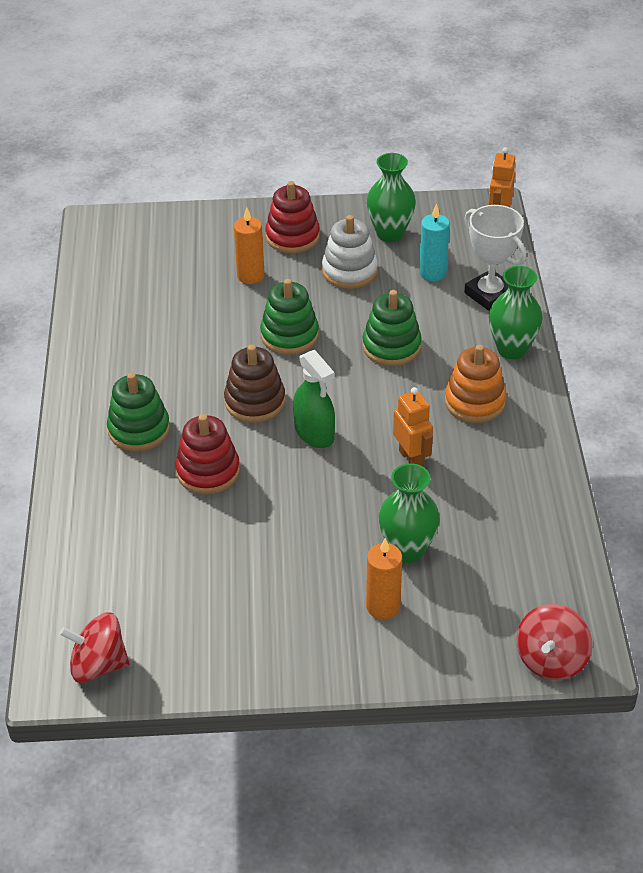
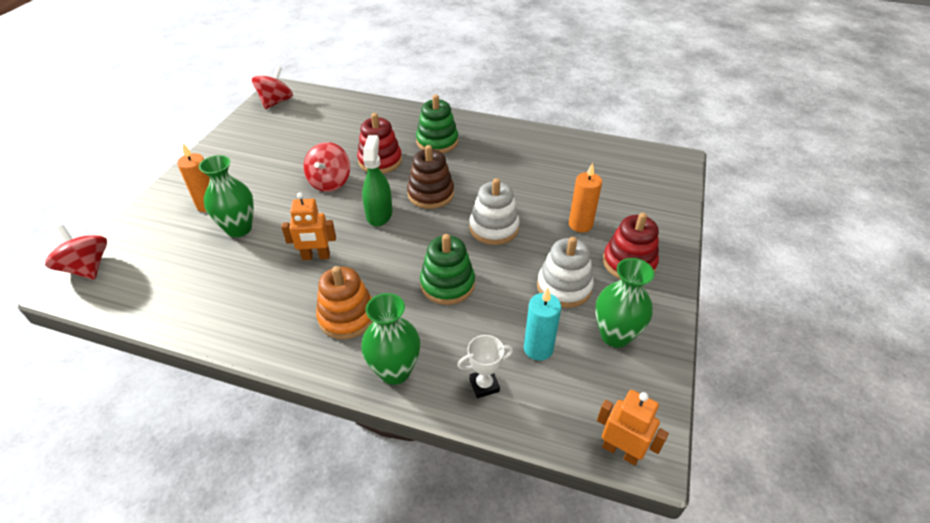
camera: 110 degrees right, 0 degrees up
green stacking toy [260,279,319,355] -> white stacking toy [469,178,520,245]
green spray bottle [293,350,335,448] -> green spray bottle turned 105 degrees clockwise [362,135,392,226]
white trophy [465,205,526,311] -> white trophy [457,335,513,398], size x0.59
none -> red spinning top [304,142,350,192]

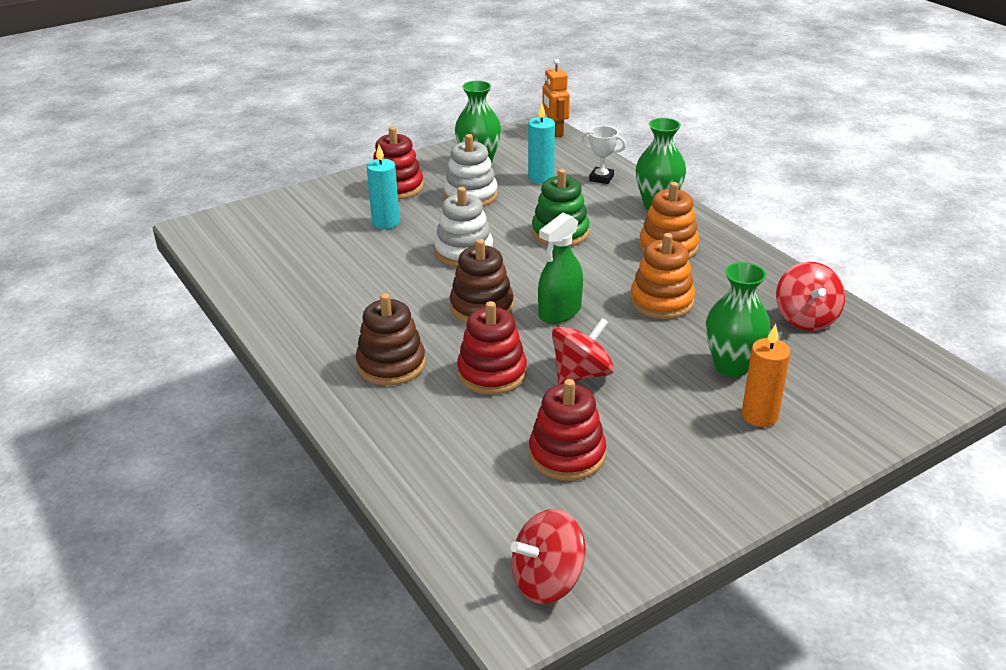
camera: 140 degrees left, 10 degrees down
red spinning top [45,225,107,280] -> red spinning top moved to [776,262,845,331]
orange robot [281,192,336,260] -> orange stacking toy [630,233,695,319]
green stacking toy [416,95,458,153] -> brown stacking toy [356,293,425,386]
orange candle [569,163,602,232] -> turquoise candle [367,145,400,229]
none -> red stacking toy [529,379,606,481]

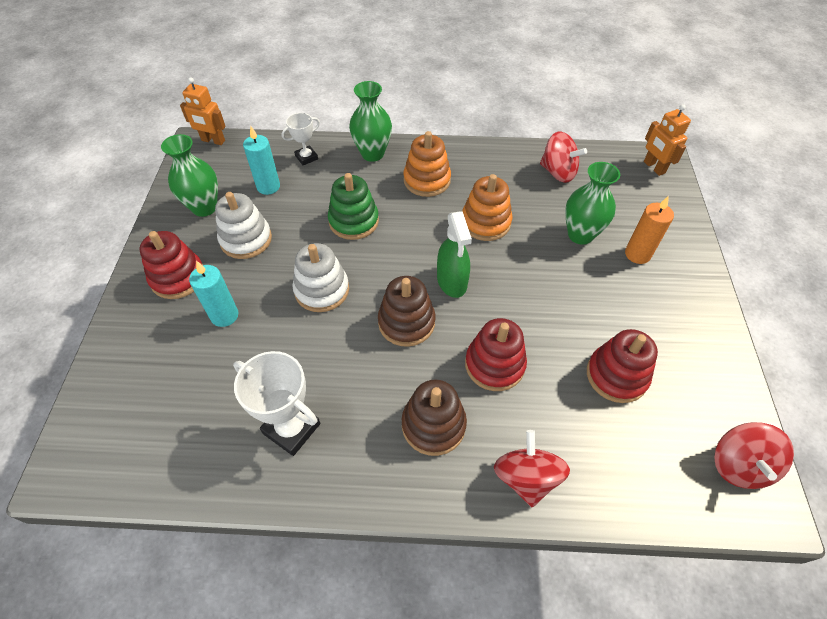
camera: 55 degrees left, 20 degrees up
red spinning top [552,318,614,384] -> red spinning top moved to [494,430,570,507]
none -> white trophy [233,351,320,456]
none -> orange robot [644,104,691,176]

